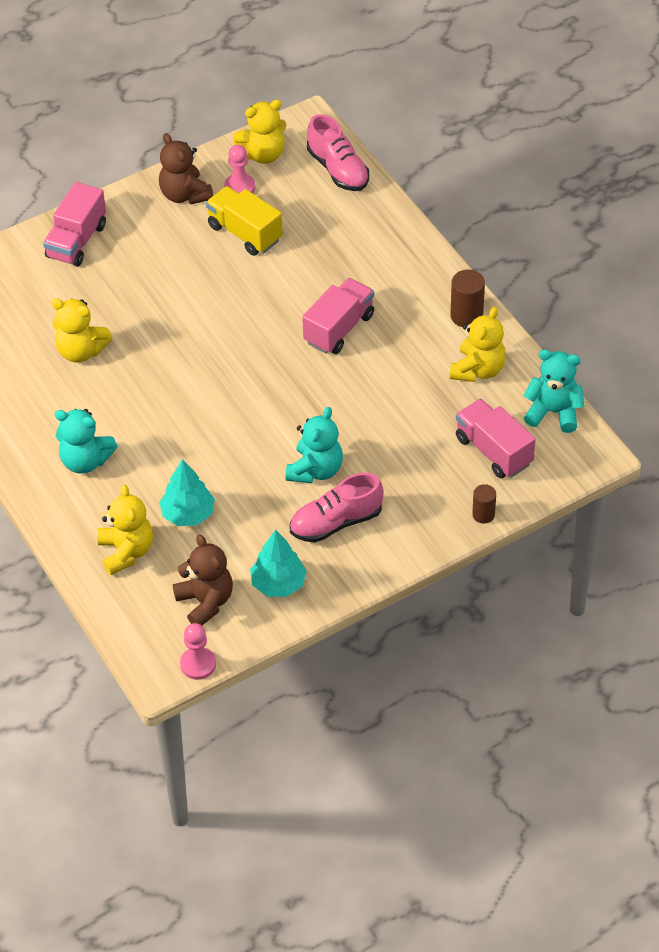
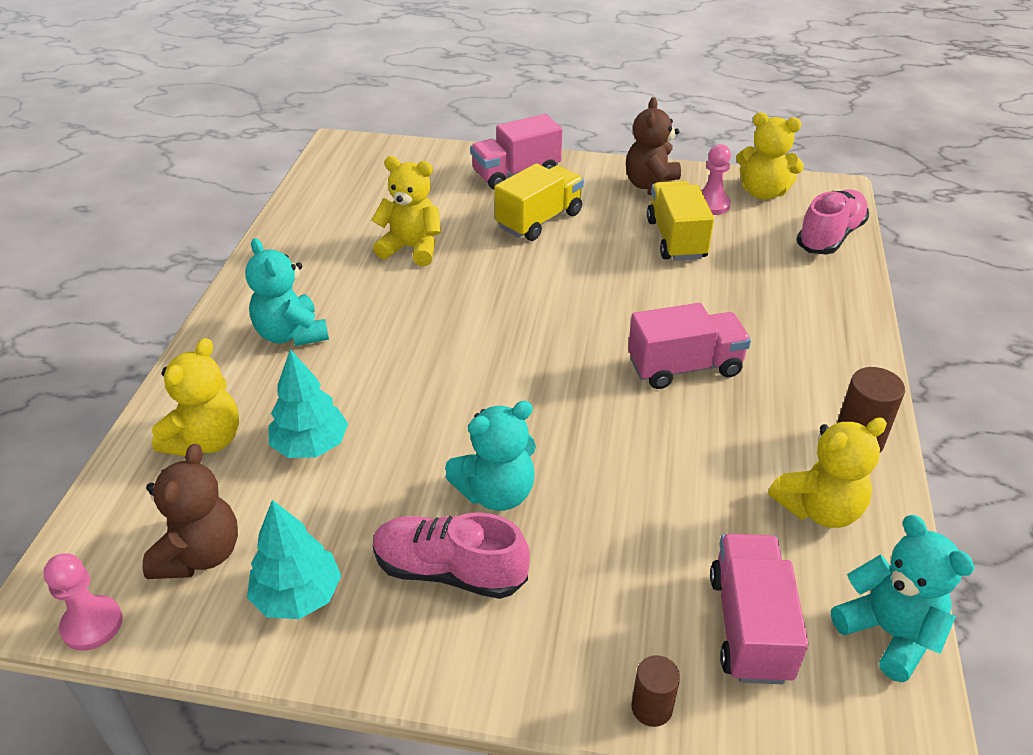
camera: 40 degrees right, 10 degrees down
yellow teddy bear [51,298,112,363] -> yellow teddy bear turned 135 degrees clockwise [372,156,441,266]
pink shoe [307,114,369,191] -> pink shoe turned 150 degrees counterclockwise [796,189,869,255]
none -> yellow truck [494,163,584,241]

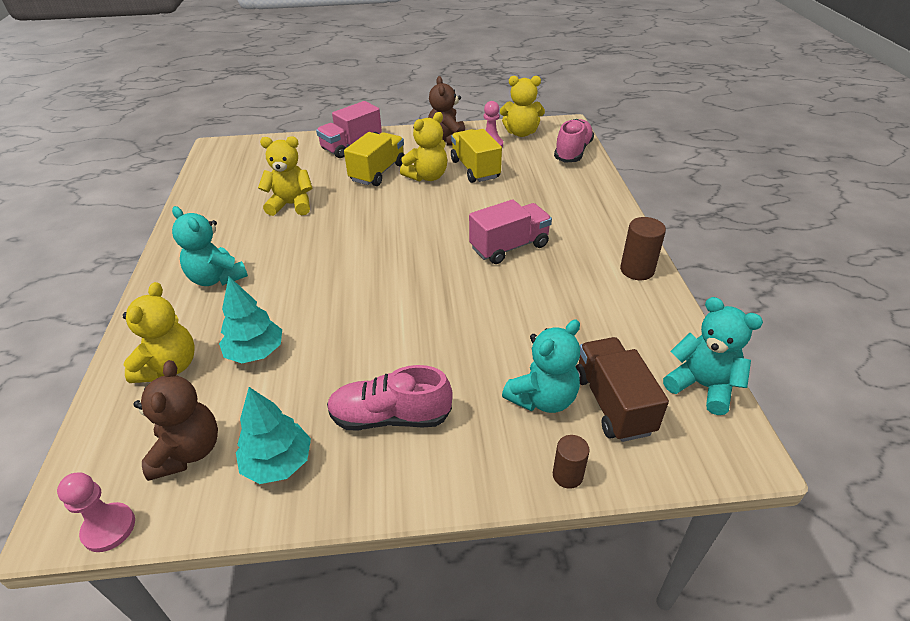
camera: 15 degrees left, 0 degrees up
turquoise teddy bear [445,401,536,511] -> turquoise teddy bear moved to [502,319,580,413]
pink truck [710,534,809,684] -> brown truck [576,337,669,442]
yellow teddy bear [768,417,887,528] -> yellow teddy bear moved to [400,112,447,182]

